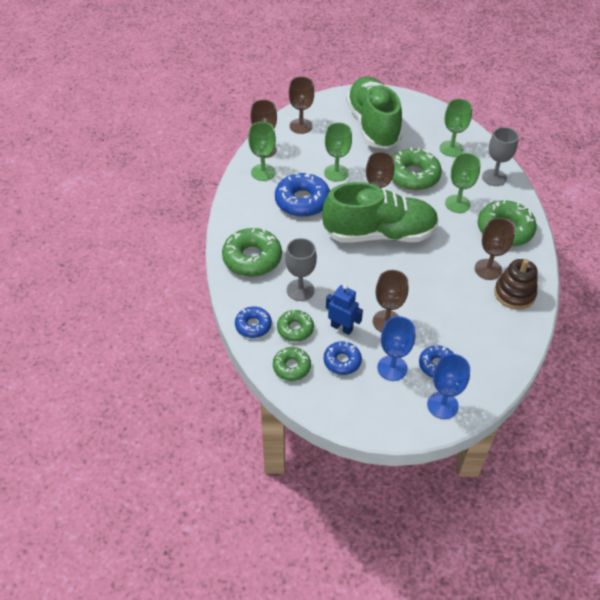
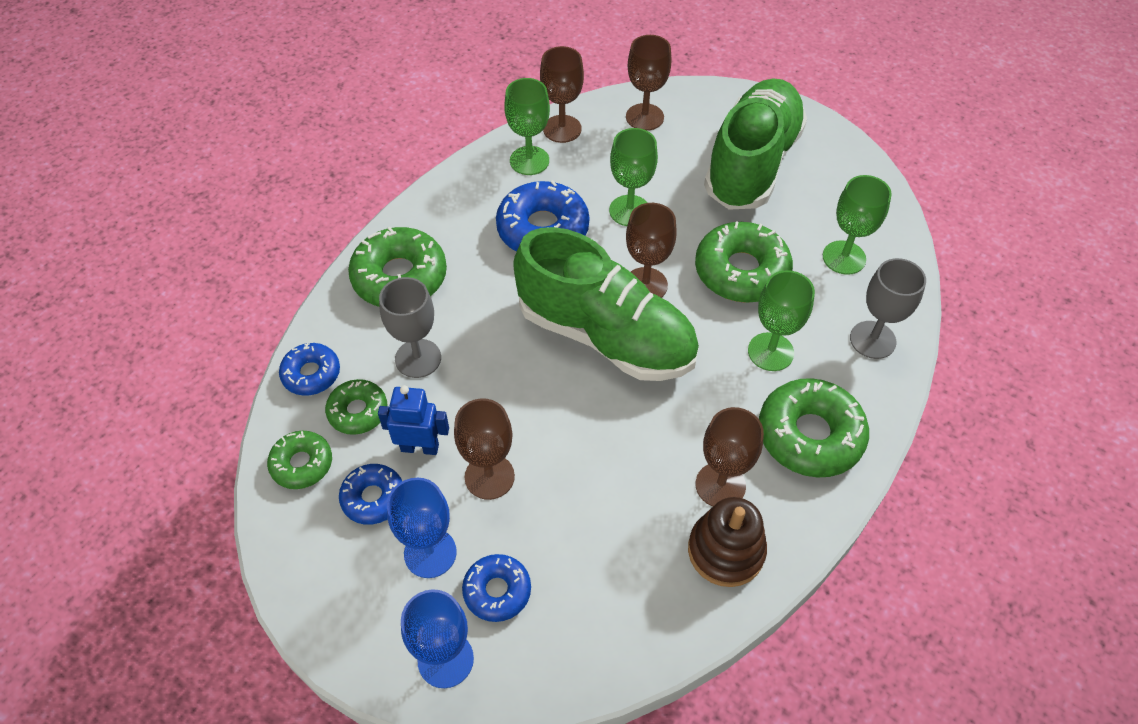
camera: 35 degrees right, 5 degrees up
blue robot [326,284,363,335] -> blue robot turned 60 degrees counterclockwise [378,385,449,455]

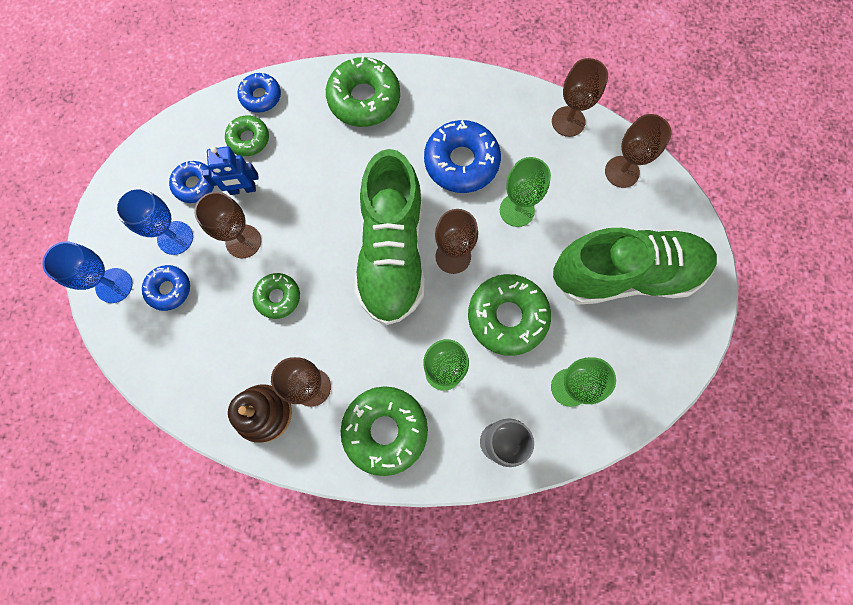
camera: 60 degrees right, 20 degrees up
green donut [267,431,332,489] -> green donut moved to [253,273,300,319]
blue robot [378,385,449,455] -> blue robot turned 105 degrees clockwise [202,146,259,195]
grey goblet [379,277,441,378] -> none
green goblet [504,78,550,175] -> none

